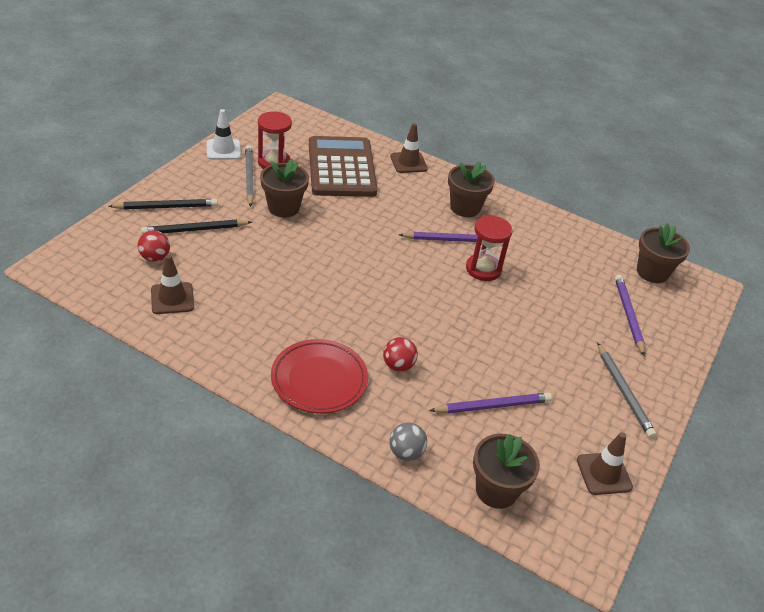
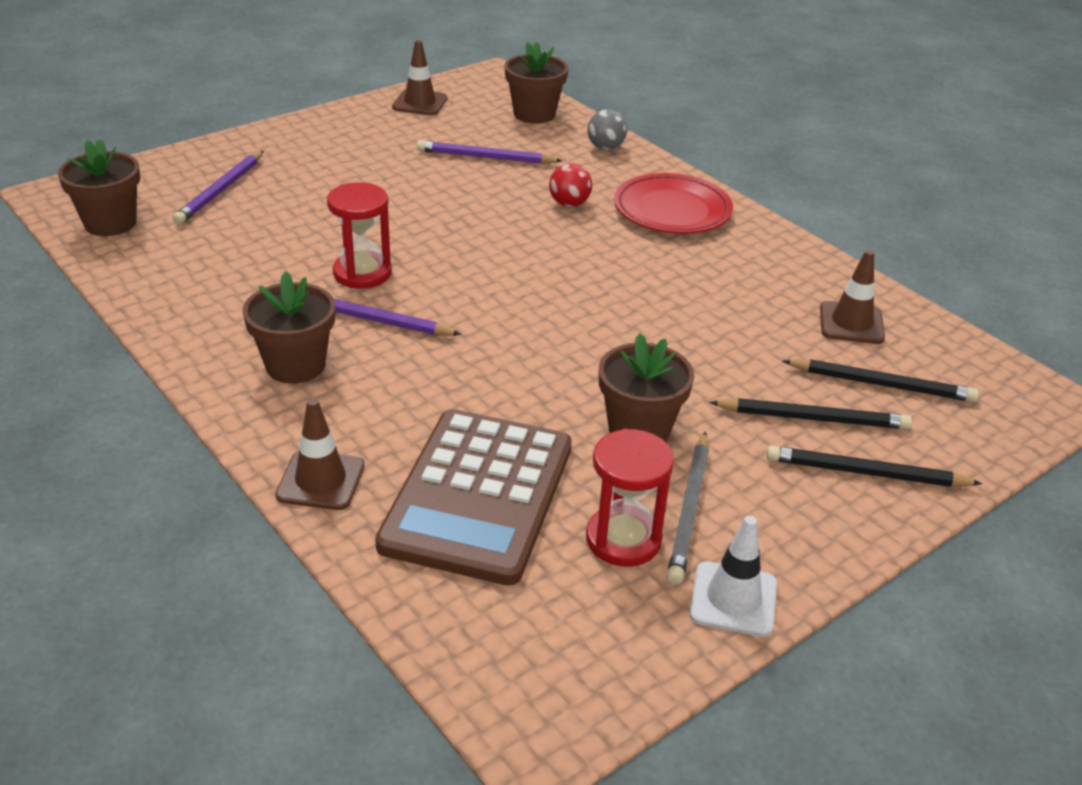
camera: 155 degrees left, 5 degrees down
red ball [138,230,170,262] -> black pencil [783,359,979,402]
grey pencil [597,343,657,438] -> none

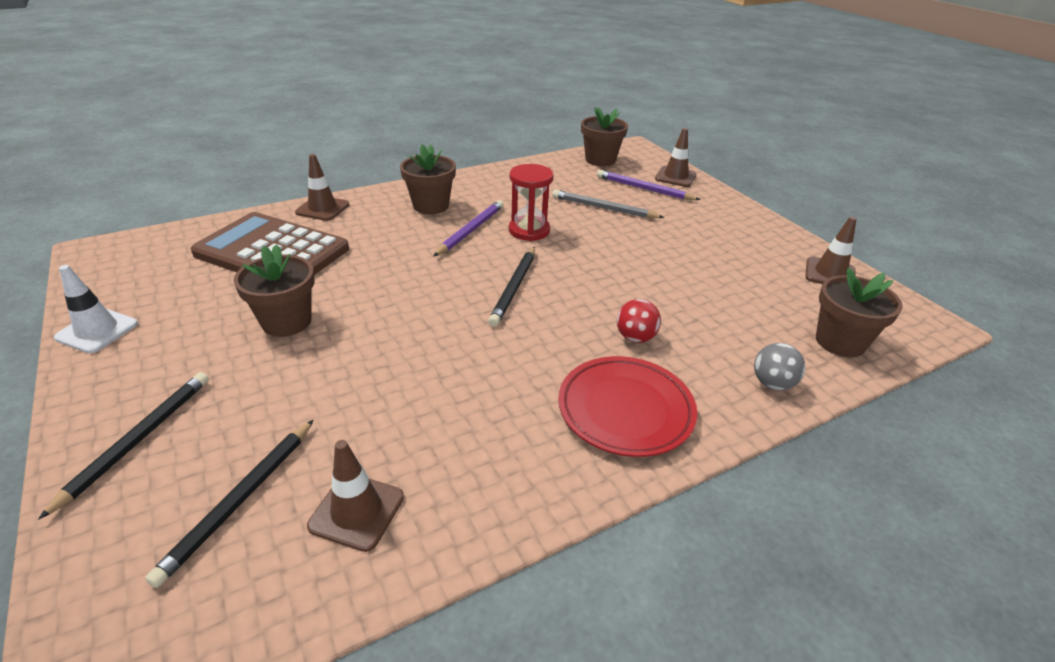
camera: 100 degrees right, 0 degrees up
purple pencil [417,140,563,164] -> none
red hourglass [586,429,674,566] -> none
grey pencil [667,431,709,584] -> grey pencil moved to [552,190,665,218]
black pencil [709,398,912,429] -> black pencil moved to [488,247,535,326]
none -> brown traffic cone [655,128,697,187]

